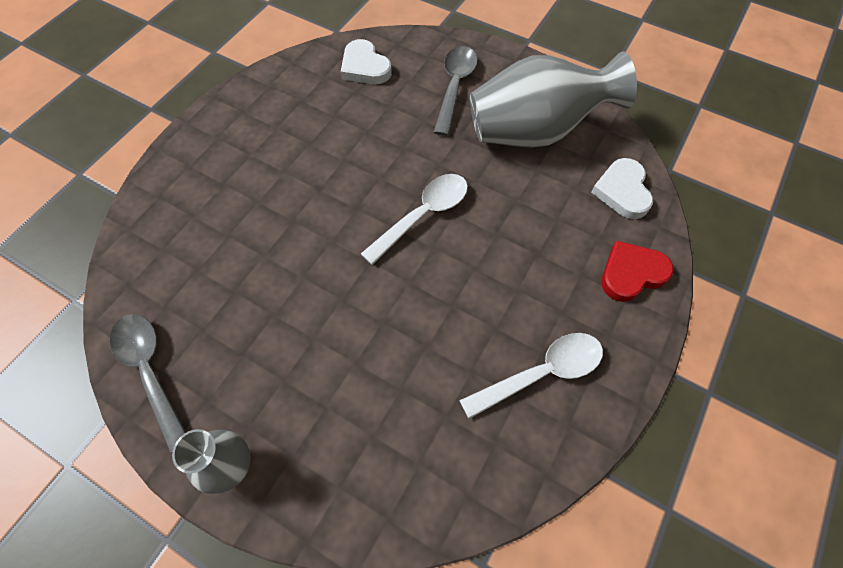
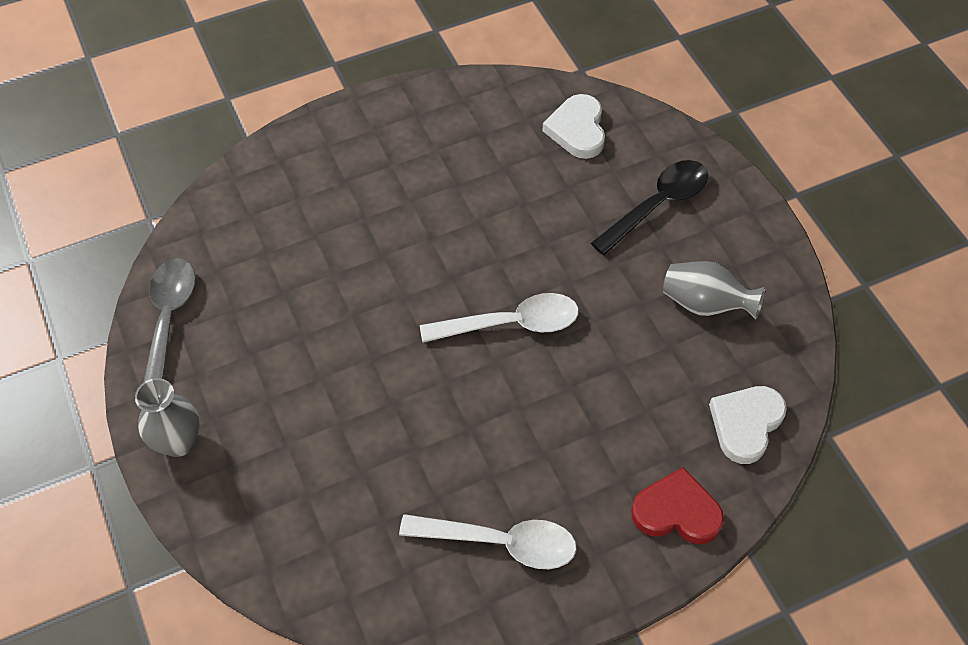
camera: 35 degrees right, 5 degrees down
grey spoon [434,46,478,136] -> black spoon [591,160,708,255]
grey vase [470,52,637,148] -> grey vase [663,261,766,320], size x0.51

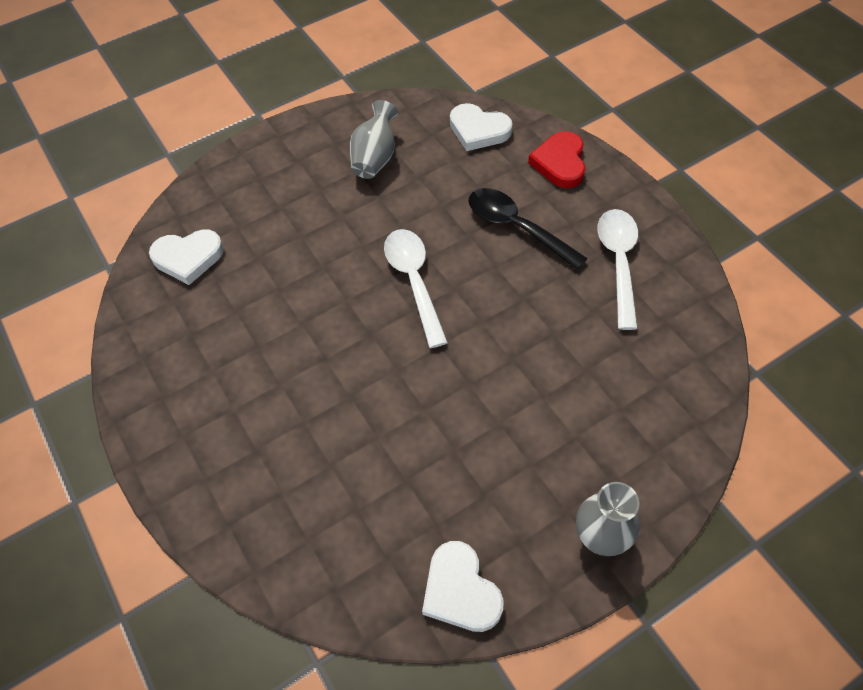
camera: 95 degrees left, 0 degrees up
grey spoon [143,258,196,383] -> white heart [422,541,503,632]
black spoon [591,160,708,255] -> black spoon moved to [469,188,588,270]

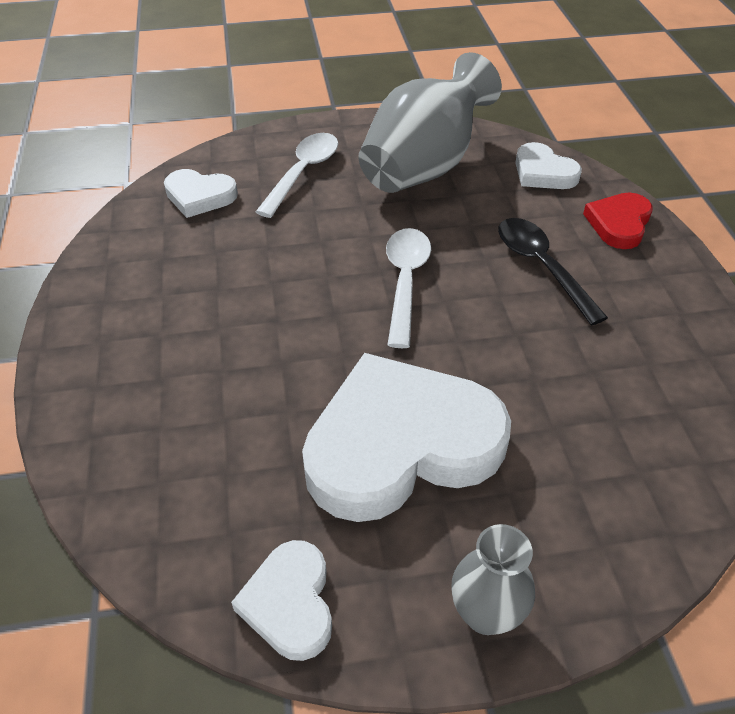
camera: 20 degrees right, 10 degrees down
grey vase [350,100,398,179] -> grey vase [358,52,502,193], size x1.97
white spoon [597,209,638,330] -> white spoon moved to [256,133,338,218]
none -> white heart [302,353,511,522]

